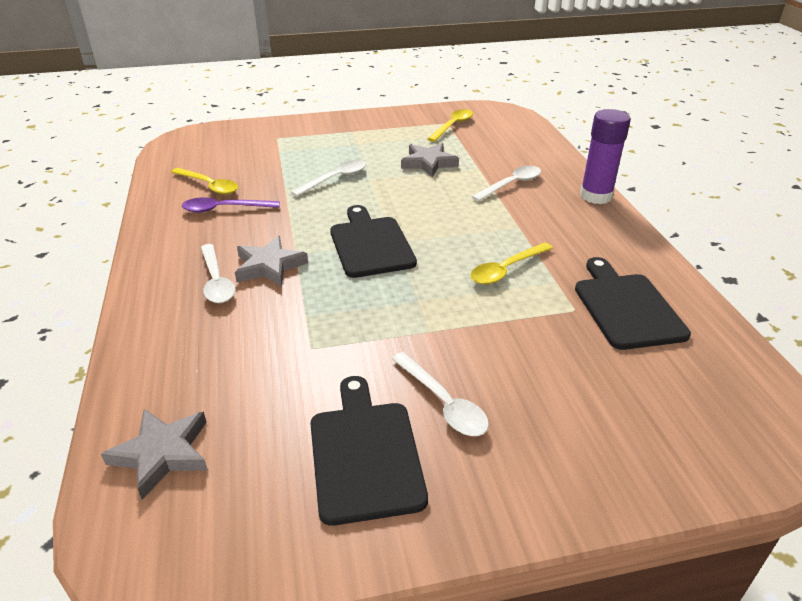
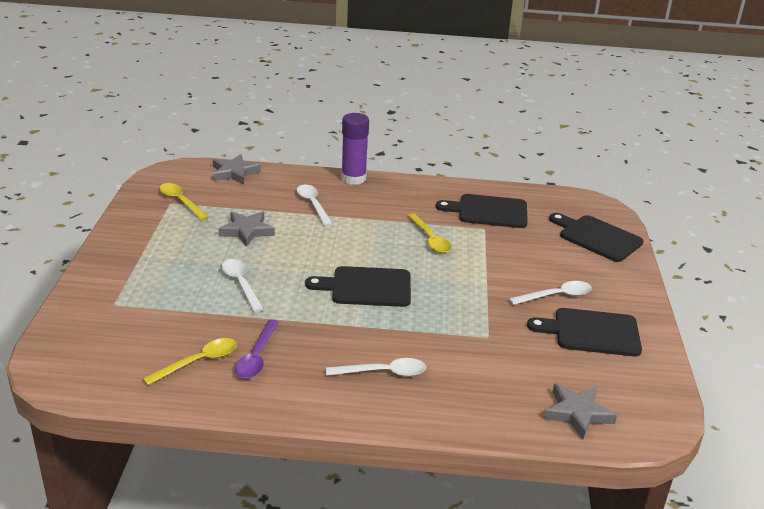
camera: 75 degrees left, 5 degrees down
grey star [235,236,308,287] -> grey star moved to [213,154,261,184]
none -> black cutting board [549,213,644,262]

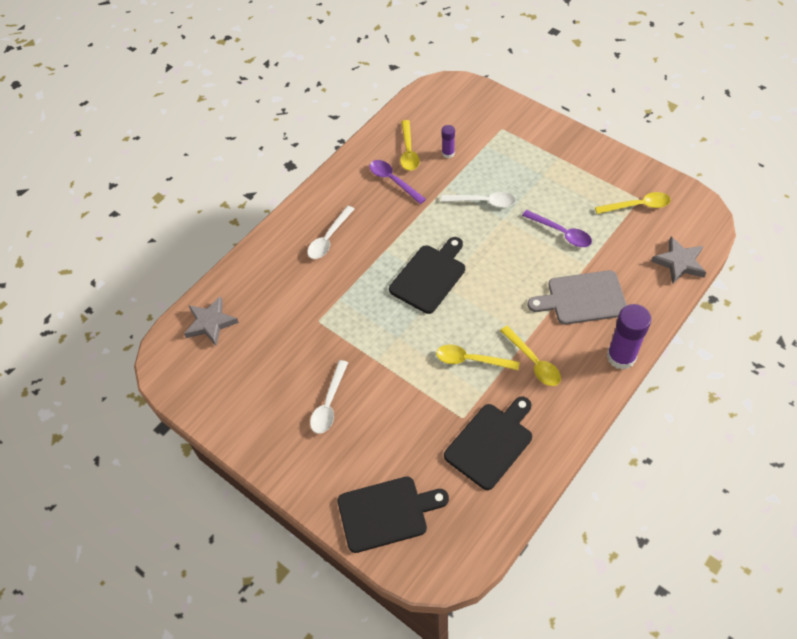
camera: 130 degrees right, 25 degrees up
grey star [218,211,275,247] -> purple spoon [522,210,592,247]
white spoon [297,185,333,227] -> grey cutting board [528,270,627,325]
black cutting board [527,308,642,357] -> none
none -> purple glue stick [442,125,455,158]
none -> yellow spoon [500,326,561,386]

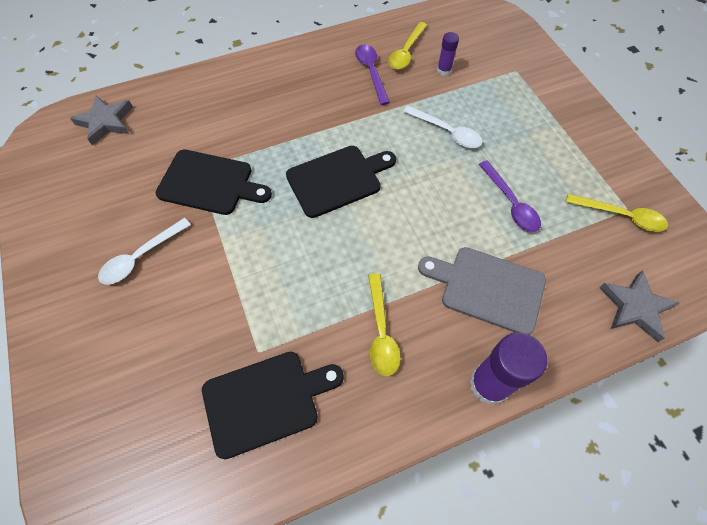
camera: 25 degrees right, 5 degrees up
white spoon [307,206,354,259] -> none
black cutting board [338,476,449,553] -> black cutting board moved to [155,149,272,215]
yellow spoon [436,345,520,370] -> none

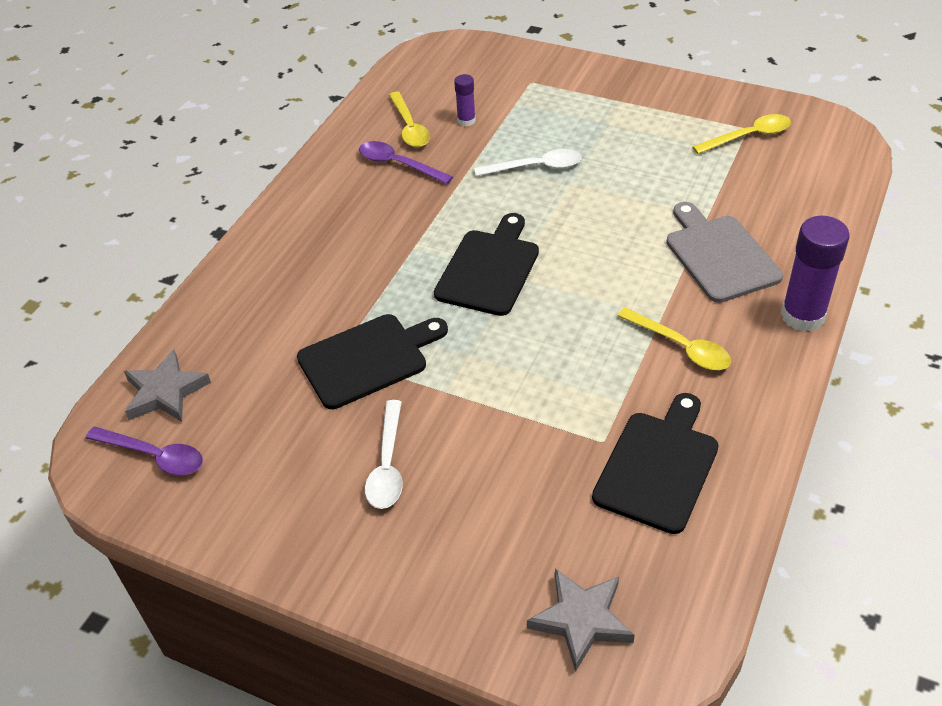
camera: 40 degrees left, 15 degrees down
grey cutting board [418,247,546,335] -> grey cutting board turned 90 degrees clockwise [666,202,783,303]
purple spoon [479,160,541,232] -> purple spoon moved to [86,427,203,475]
grey star [599,270,679,342] -> grey star moved to [527,569,635,672]

